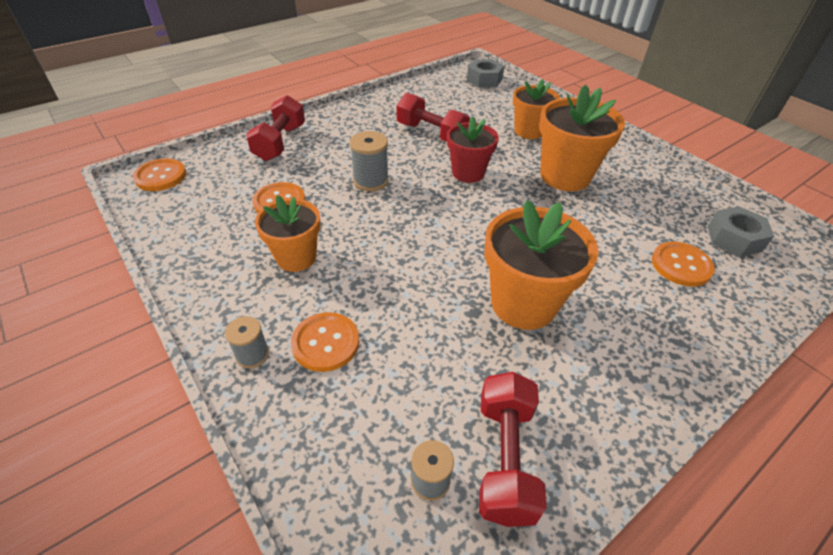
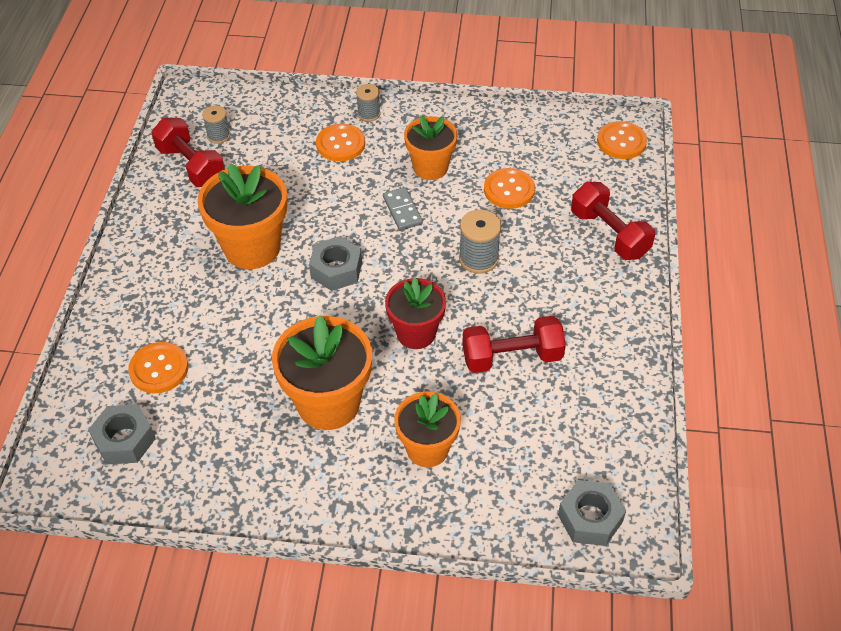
camera: 135 degrees right, 5 degrees up
none -> grey nut [309,236,362,291]
none -> grey domino [383,187,423,230]

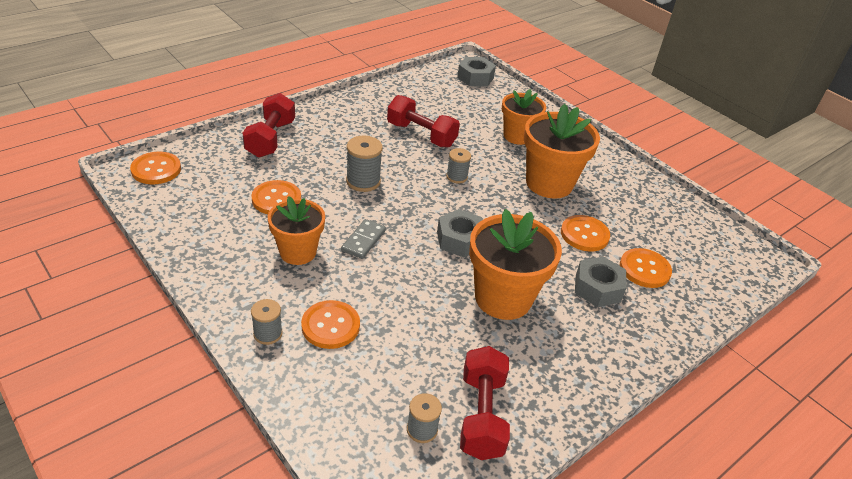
camera: 140 degrees left, 10 degrees down
grey nut [88,404,156,464] -> grey nut moved to [575,256,626,307]
red flower pot [385,277,446,349] -> grey spool [446,148,471,183]
none -> orange button [561,215,610,252]

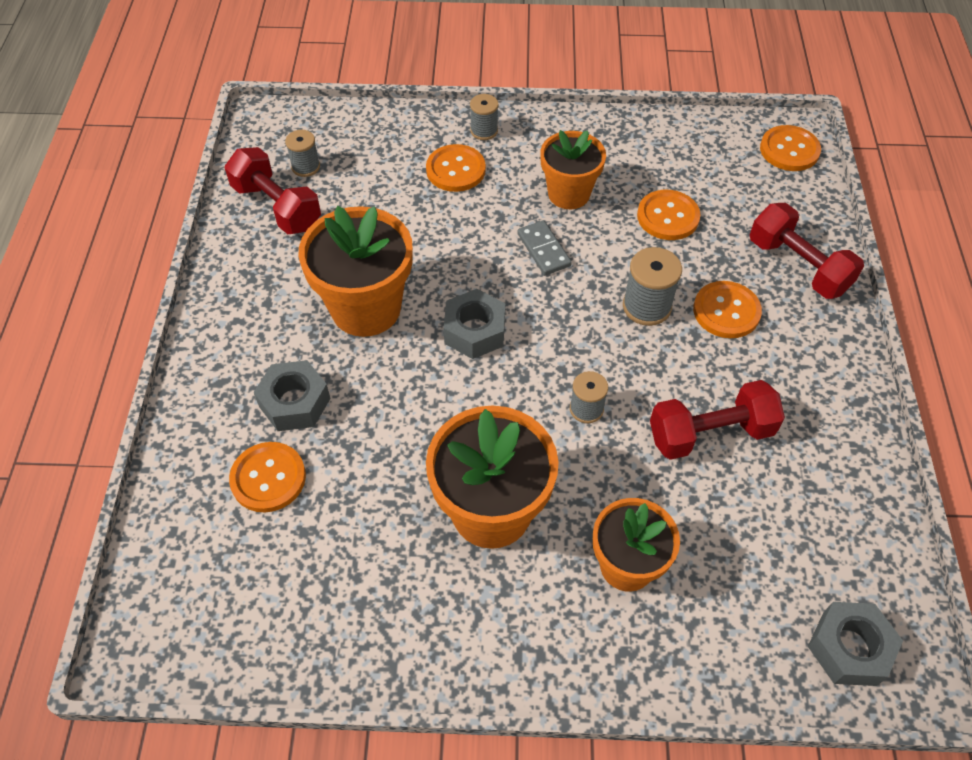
camera: 135 degrees right, 15 degrees up
orange button [561,215,610,252] -> orange button moved to [693,281,762,338]

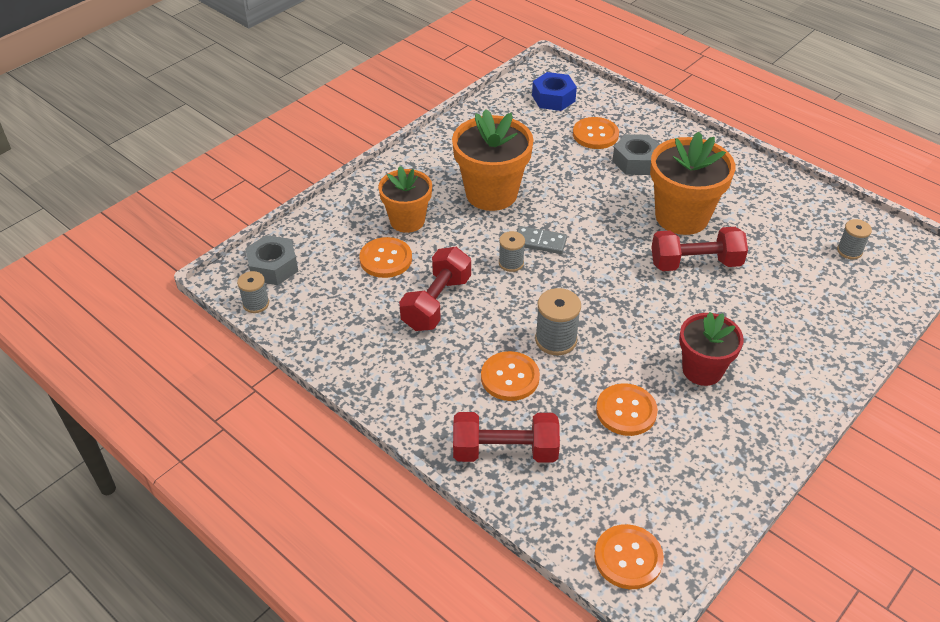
camera: 130 degrees right, 10 degrees down
red dumbbell [225,147,321,234] -> red dumbbell moved to [651,227,748,271]
orange button [426,144,486,192] -> orange button moved to [359,237,412,278]
grey nut [444,289,505,359] -> none
grey spool [470,94,498,140] -> grey spool moved to [237,271,269,313]
grey domino [517,220,572,275] -> grey domino moved to [517,226,567,254]
orange flower pot [540,130,606,209] -> red flower pot [679,312,744,386]
none -> blue nut [532,72,577,111]

